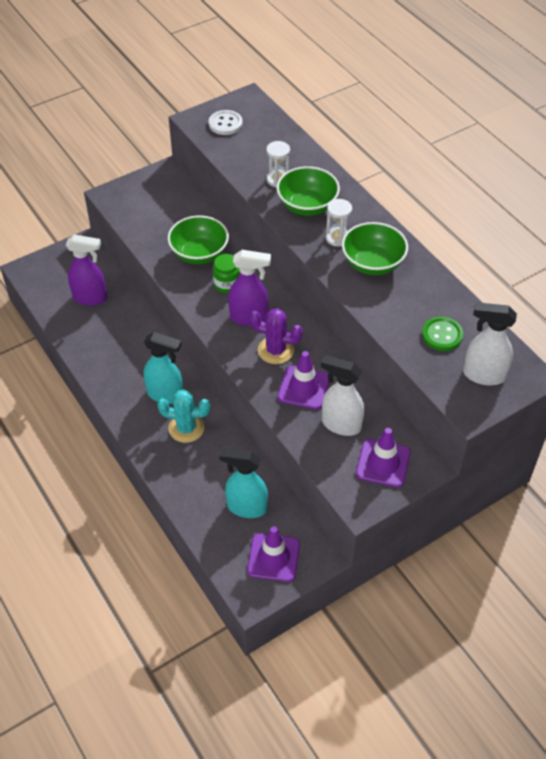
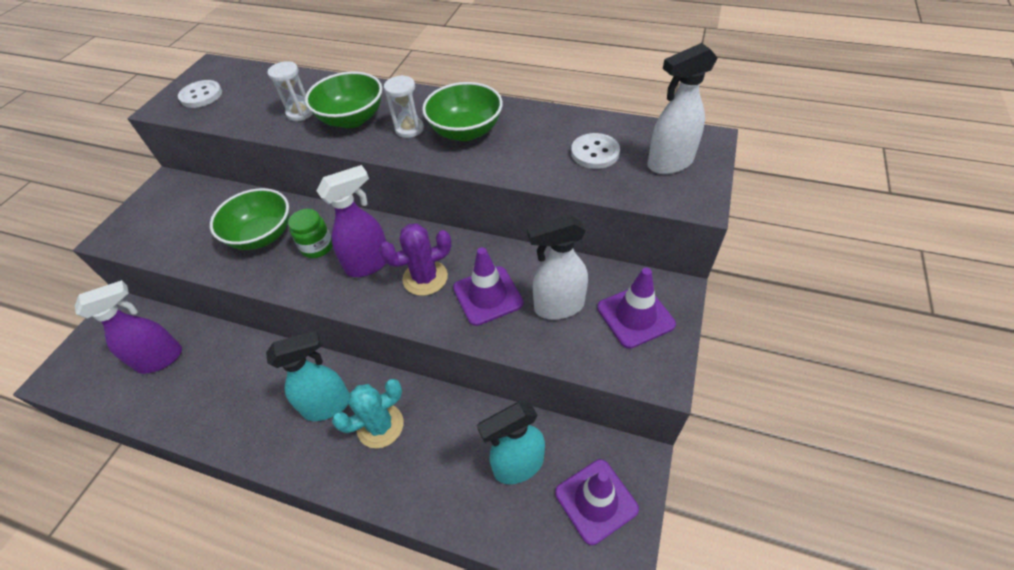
camera: 35 degrees left, 0 degrees up
green button [422,317,463,351] -> white button [571,133,620,169]

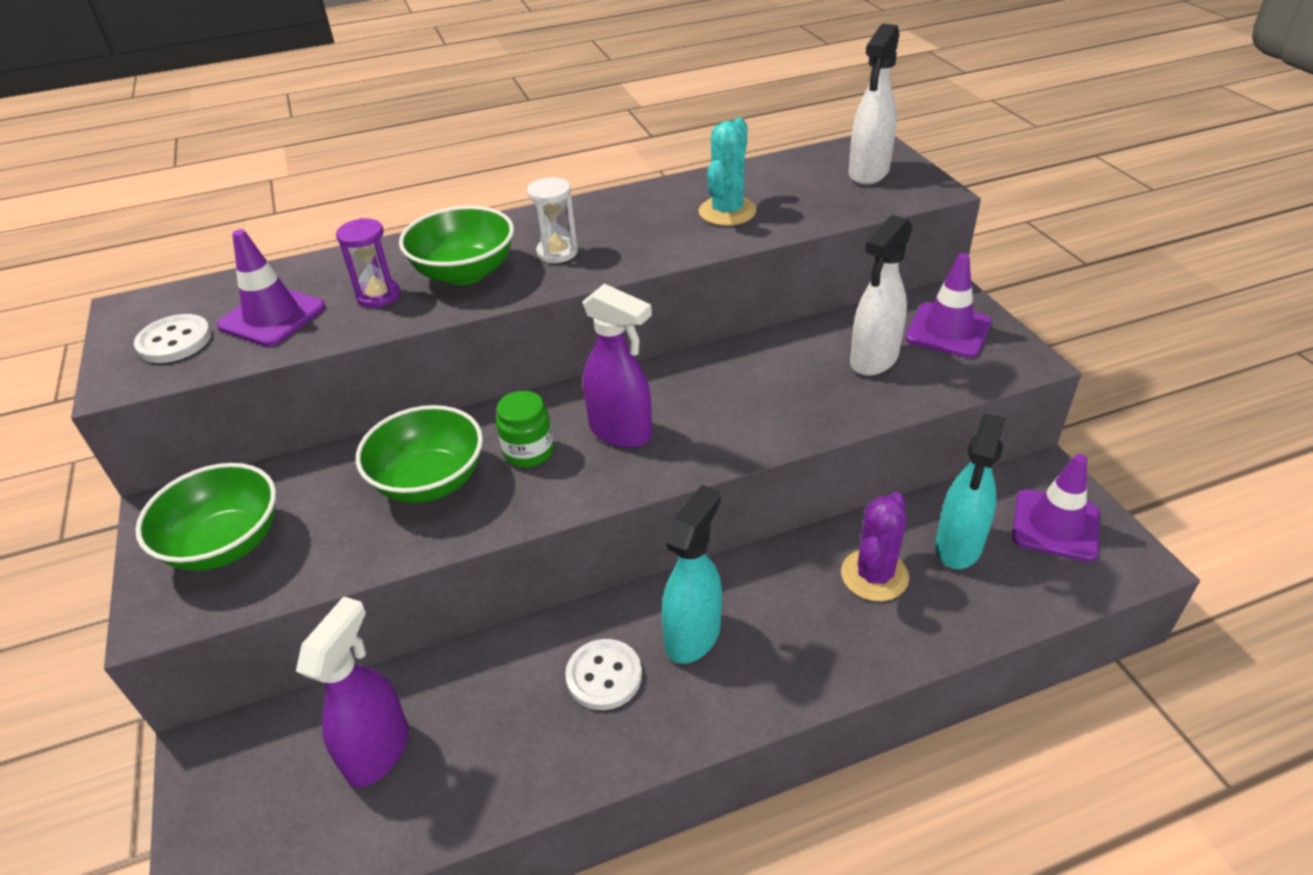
camera: 40 degrees left, 10 degrees down
white hourglass [268,61,313,121] -> purple hourglass [336,218,400,308]
purple spray bottle [316,165,386,277] -> purple spray bottle turned 105 degrees clockwise [582,284,652,448]
turquoise cactus [332,379,403,448] -> turquoise cactus moved to [699,118,757,226]
purple cactus [379,223,452,296] -> purple cactus moved to [841,492,909,601]
green bowl [422,82,503,141] -> green bowl moved to [135,463,276,571]
purple traffic cone [453,247,523,326] -> purple traffic cone moved to [217,229,325,347]
white button [571,133,620,169] -> white button moved to [565,639,642,710]

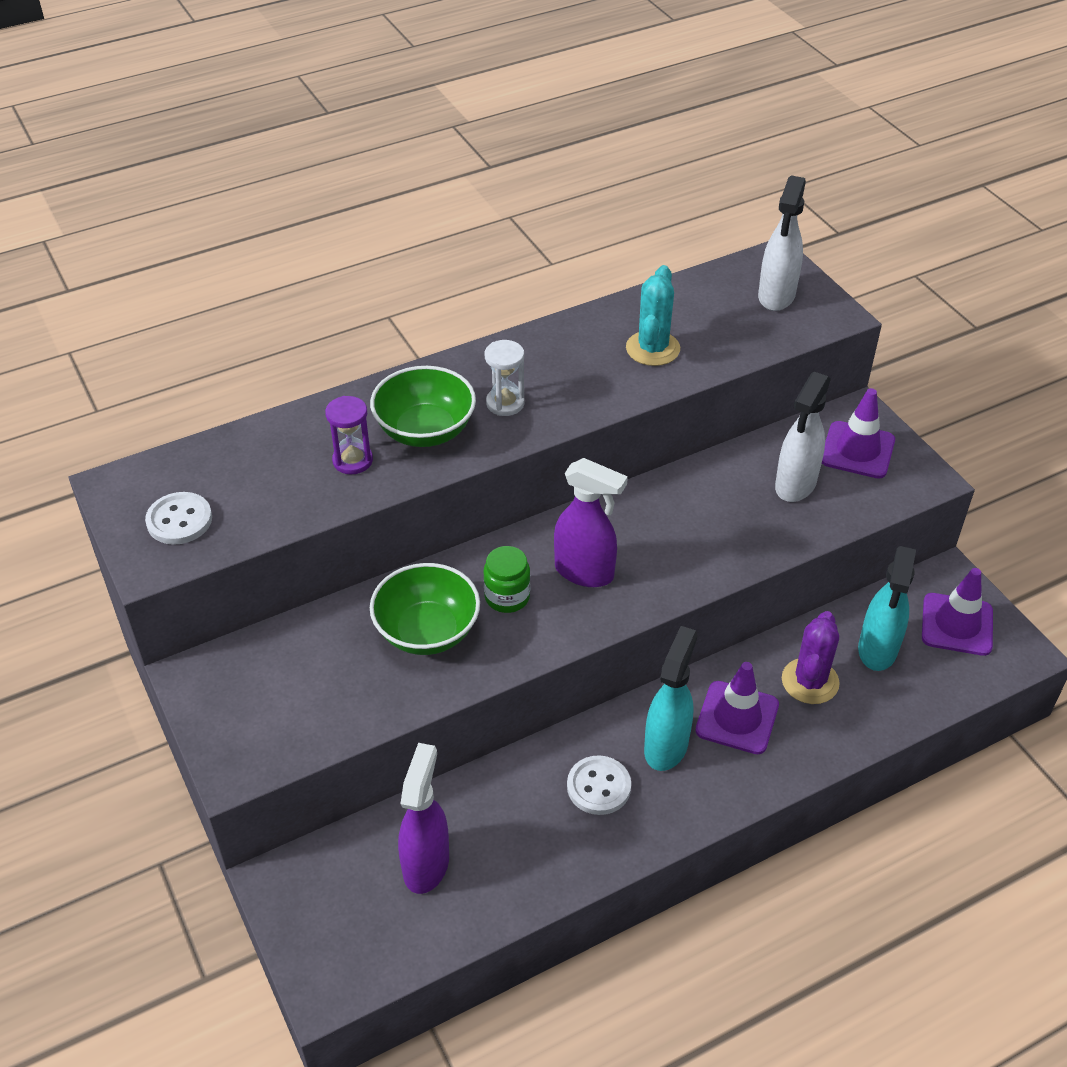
camera: 10 degrees left, 5 degrees up
green bowl [135,463,276,571] -> none
purple traffic cone [217,229,325,347] -> purple traffic cone moved to [695,662,779,754]

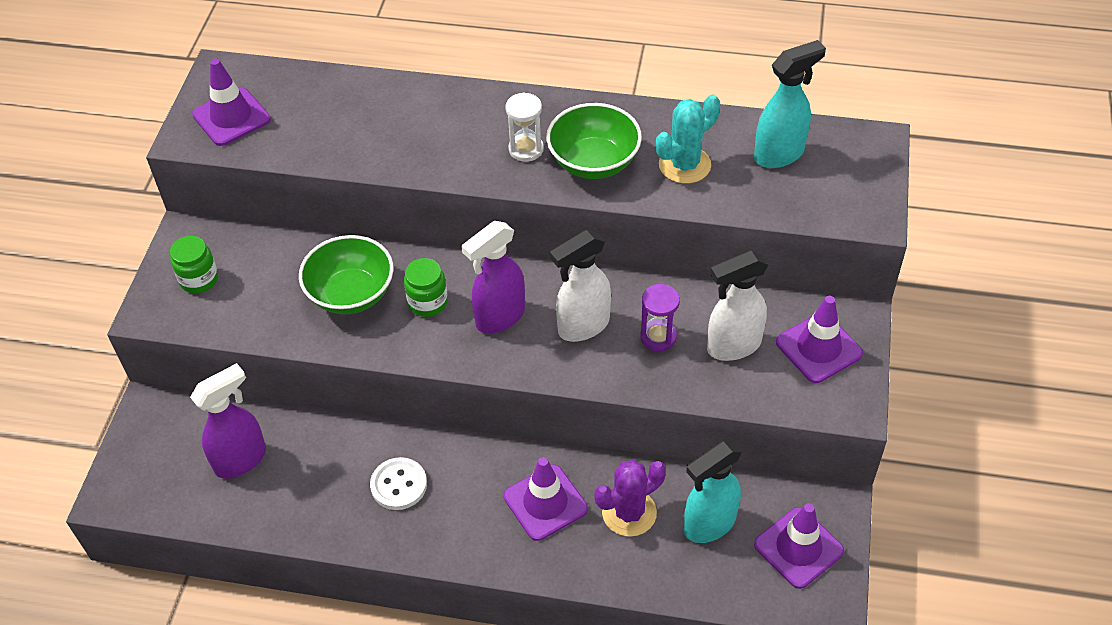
camera: 40 degrees right, 5 degrees up
white button [145,492,212,545] -> purple traffic cone [192,59,271,146]
purple hourglass [325,396,373,474] -> purple hourglass moved to [640,284,680,351]
green bowl [370,366,476,447] -> green bowl moved to [546,103,642,179]
purple spray bottle [554,458,628,587] -> purple spray bottle turned 75 degrees clockwise [461,221,525,334]
turquoise spray bottle [644,626,697,771] -> turquoise spray bottle moved to [754,40,826,168]
white spray bottle [758,175,806,311] -> white spray bottle moved to [550,230,611,342]
none -> green jar [170,236,218,293]

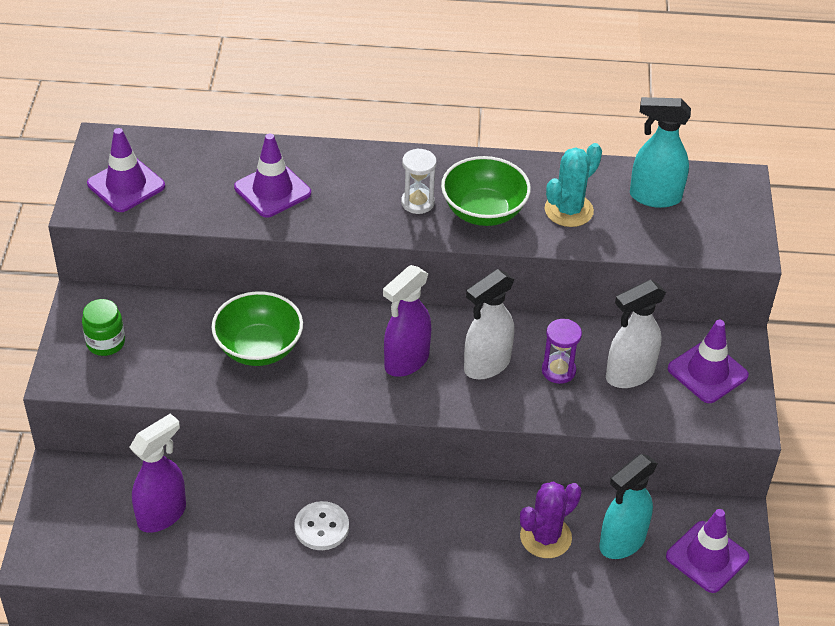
camera: 10 degrees left, 5 degrees down
green jar [404,258,448,317] -> none
purple traffic cone [503,457,588,541] -> purple traffic cone moved to [234,134,311,218]
turquoise spray bottle [754,40,826,168] -> turquoise spray bottle turned 135 degrees counterclockwise [630,97,691,208]

